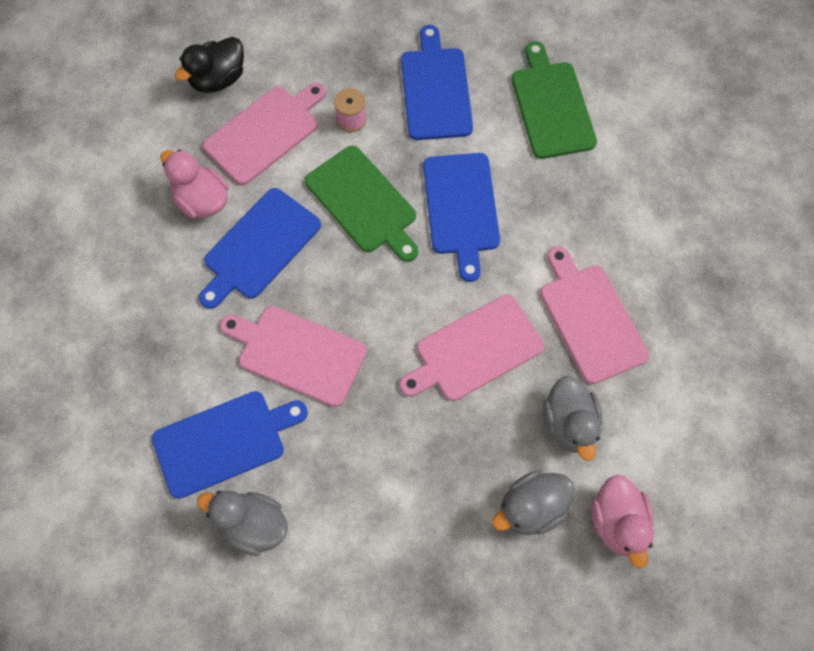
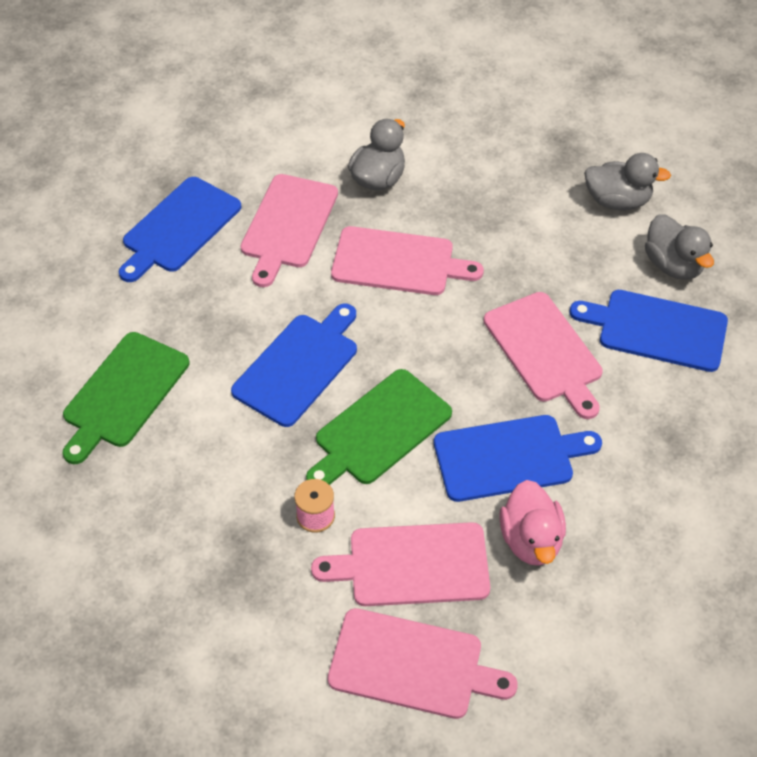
camera: 140 degrees left, 15 degrees down
black duck [175,37,244,93] -> pink cutting board [328,608,518,719]
green cutting board [305,146,418,262] -> green cutting board turned 135 degrees counterclockwise [306,369,452,485]
blue cutting board [401,25,473,140] -> blue cutting board moved to [119,177,241,282]
grey duck [492,470,574,535] -> grey duck moved to [584,153,671,210]
pink duck [591,475,654,569] -> none

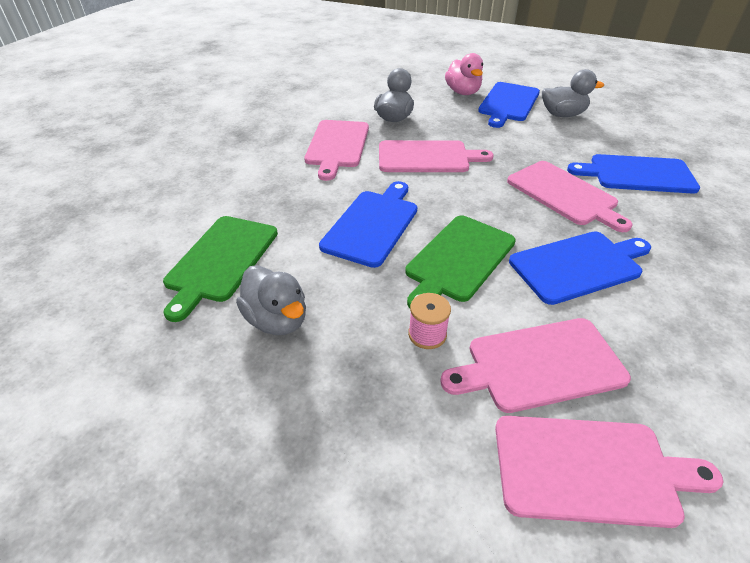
camera: 10 degrees left, 10 degrees down
blue cutting board [119,177,241,282] -> blue cutting board moved to [478,82,540,128]
pink duck [499,480,566,566] -> pink duck moved to [445,53,483,95]
grey duck [645,214,714,280] -> grey duck moved to [236,265,306,335]

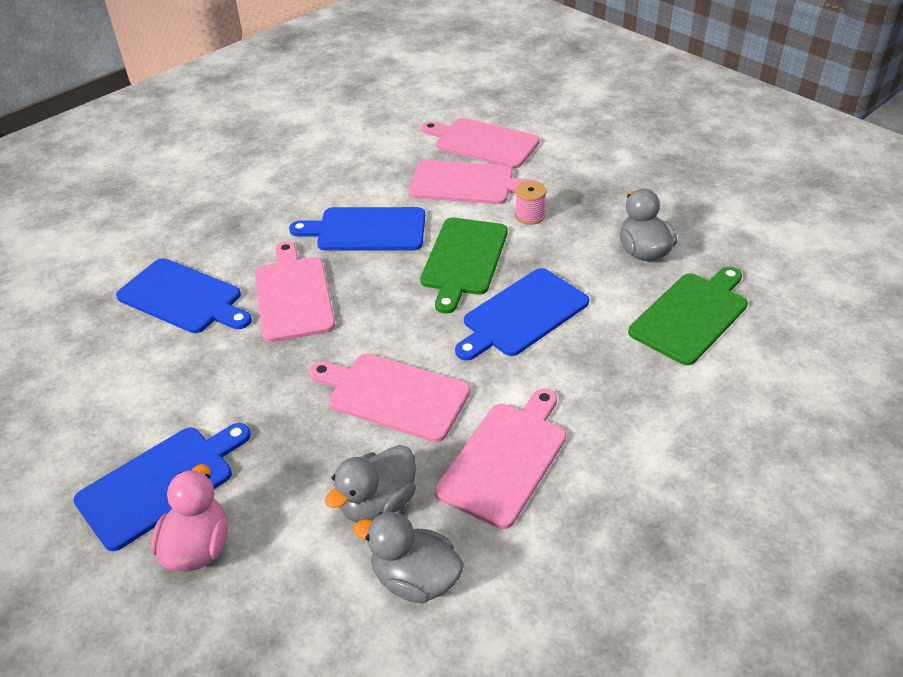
camera: 155 degrees left, 0 degrees up
green cutting board [405,216,516,308] -> green cutting board turned 135 degrees clockwise [420,218,508,314]
grey duck [542,69,604,117] -> grey duck moved to [353,512,464,603]

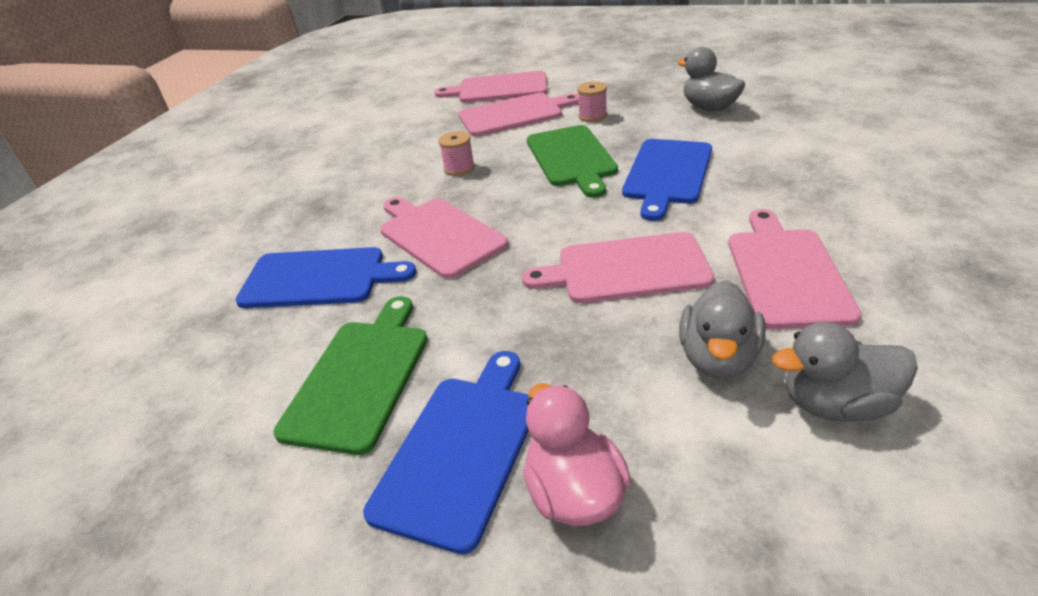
camera: 25 degrees left, 5 degrees down
blue cutting board [289,207,425,250] -> pink spool [438,131,475,176]
green cutting board [628,267,748,365] -> green cutting board moved to [273,296,427,455]

